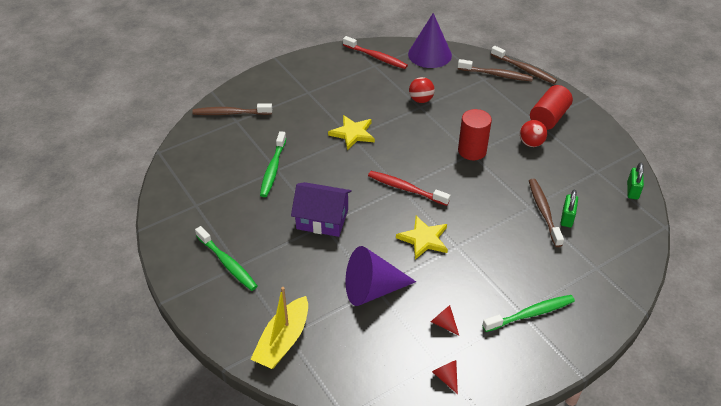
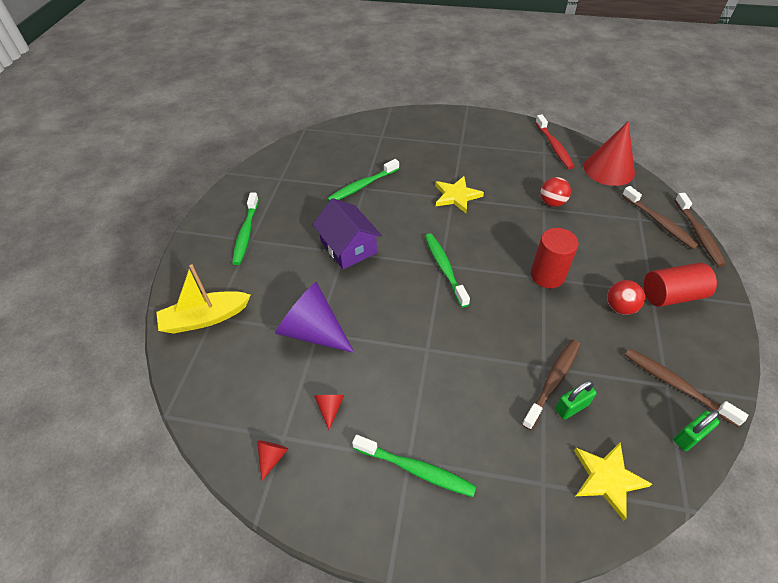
camera: 45 degrees right, 5 degrees up
brown toothbrush [192,103,272,115] -> brown toothbrush moved to [625,348,748,427]
red toothbrush [368,171,450,206] -> green toothbrush [425,233,470,307]
yellow star [396,216,448,259] -> yellow star moved to [574,443,652,521]
purple cone [408,13,452,68] -> red cone [584,121,635,186]

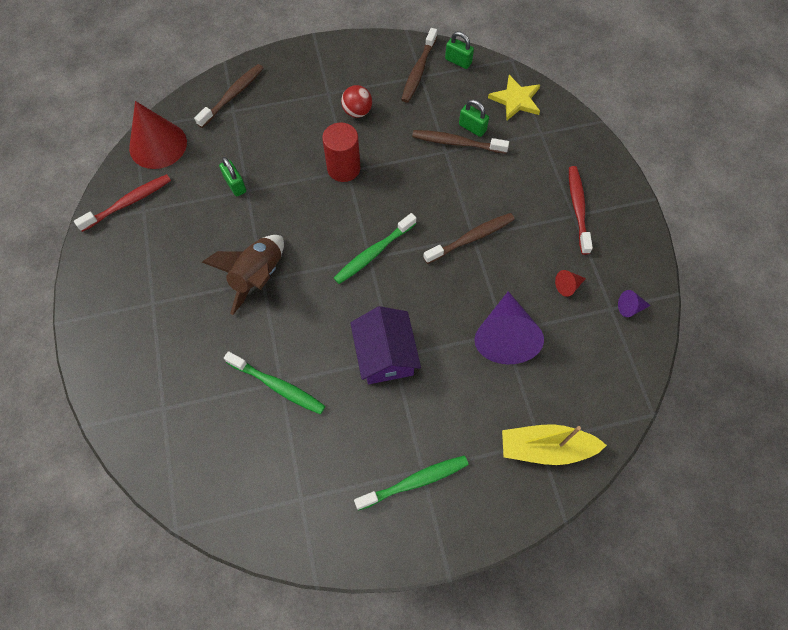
camera: 115 degrees left, 15 degrees up
yellow boat [156,264,251,334] -> yellow boat turned 135 degrees clockwise [502,424,607,465]
red cone [257,440,288,481] -> purple cone [618,290,651,317]
purple house [312,198,382,269] -> purple house turned 45 degrees counterclockwise [350,306,421,384]
green toothbrush [352,435,477,497] -> red toothbrush [569,166,593,255]
yellow star [435,176,484,213] -> brown rocket [202,235,284,315]
red ball [540,177,571,207] -> green padlock [219,157,246,196]
red cylinder [644,263,717,307] -> none
brown toothbrush [675,193,726,267] -> brown toothbrush moved to [423,213,515,264]

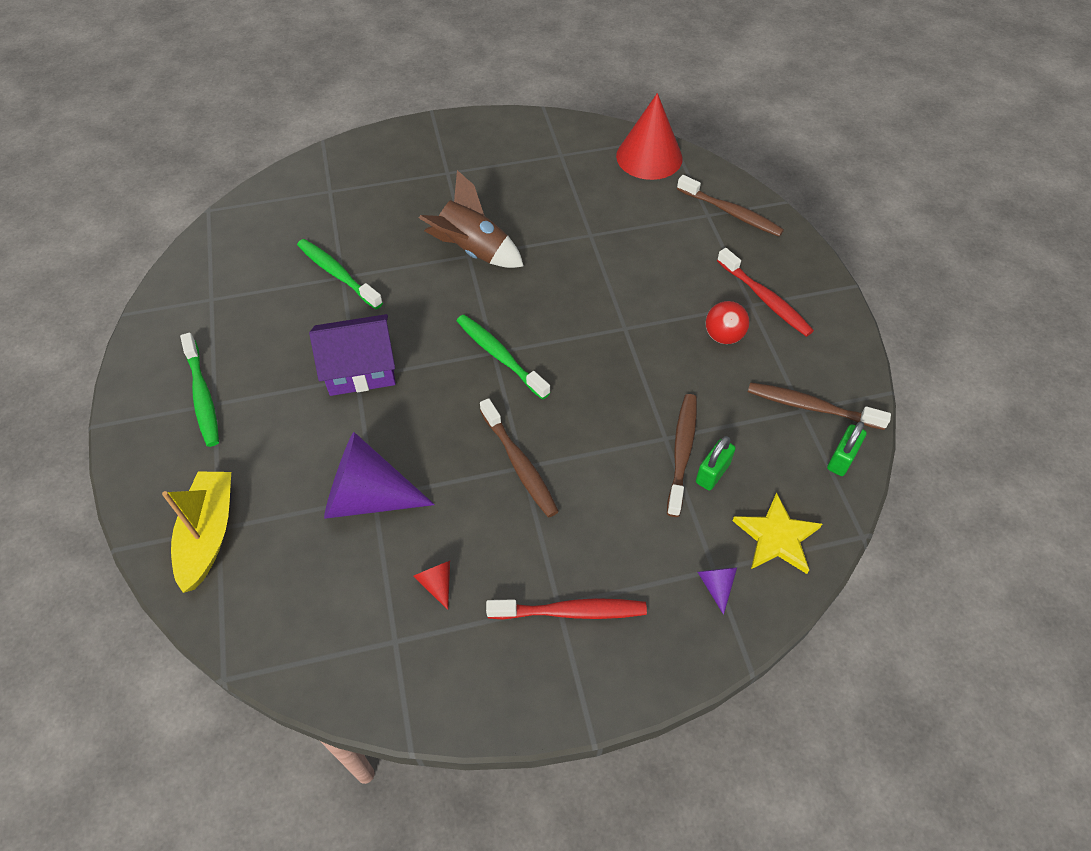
camera: 90 degrees right, 10 degrees down
red toothbrush [74,174,171,232] -> red toothbrush moved to [717,248,814,337]
green padlock [219,157,246,196] -> none
green toothbrush [224,351,325,414] -> green toothbrush turned 105 degrees clockwise [297,239,383,309]
red cylinder [322,122,361,182] -> none
purple cone [618,290,651,317] -> purple cone moved to [698,568,737,615]

